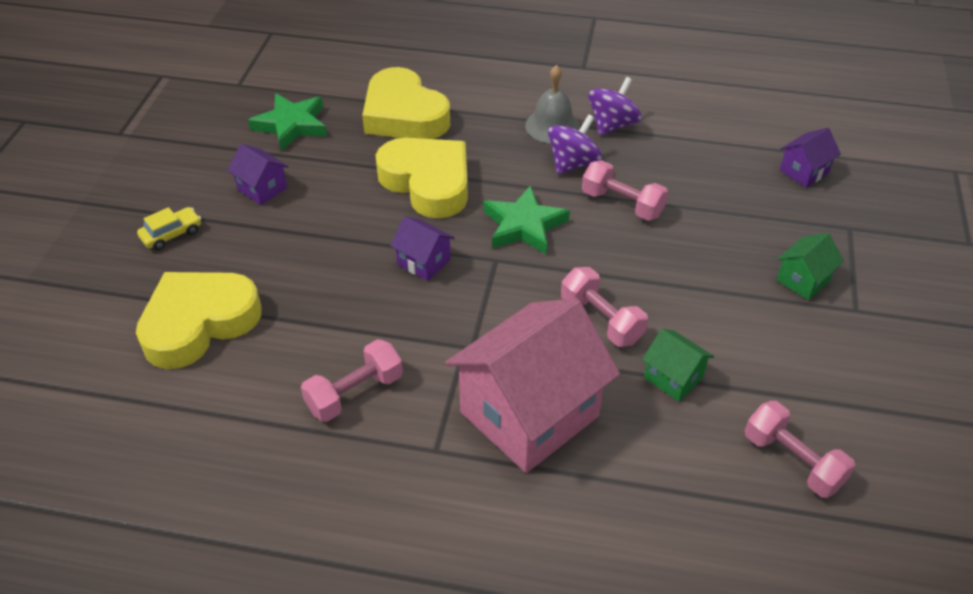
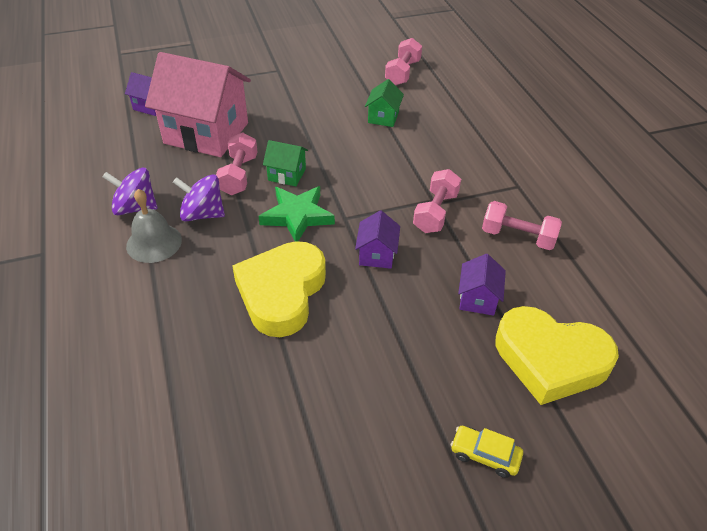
camera: 120 degrees left, 0 degrees up
purple house [227,144,288,205] -> purple house moved to [458,254,506,316]
green star [248,93,327,151] -> none
yellow heart [362,67,450,139] -> none
pink house [445,298,620,473] -> pink house moved to [145,52,251,157]
pink dumbbell [561,267,648,347] -> pink dumbbell moved to [413,169,461,233]
green house [777,233,844,300] -> green house moved to [263,140,308,186]

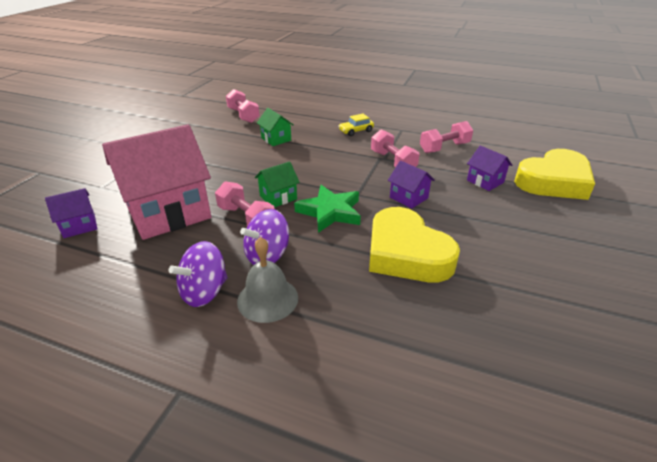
camera: 50 degrees left, 10 degrees down
yellow car [451,426,523,478] -> yellow car moved to [338,114,374,136]

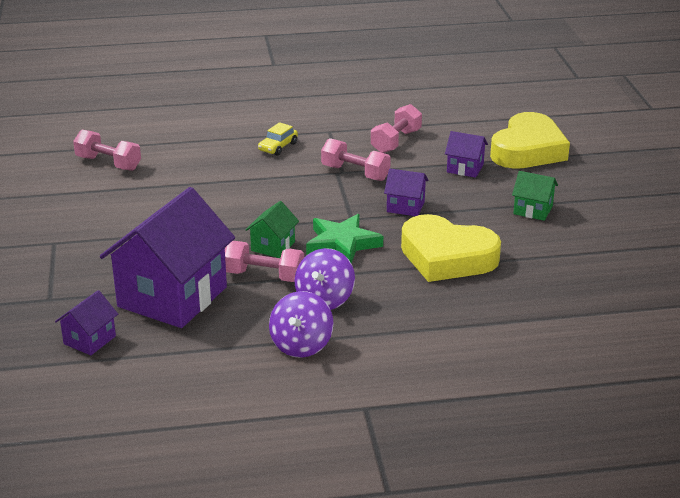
camera: 30 degrees left, 5 degrees down
pink house [102,124,211,240] -> purple house [100,187,235,328]
grey bell [237,237,298,323] -> none
green house [257,108,294,146] -> green house moved to [512,171,558,221]

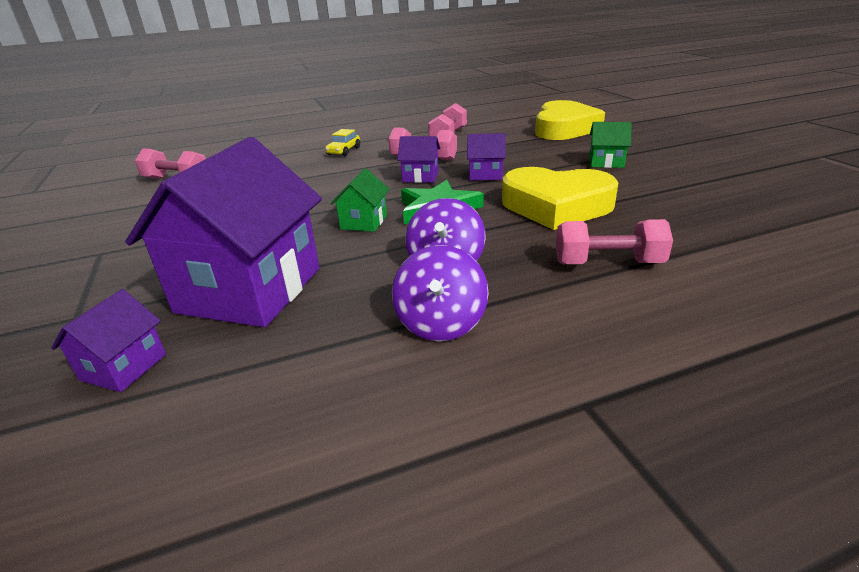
camera: 10 degrees left, 0 degrees up
pink dumbbell [225,241,304,282] -> pink dumbbell moved to [556,219,673,264]
purple house [445,131,488,178] -> purple house moved to [397,136,440,183]

